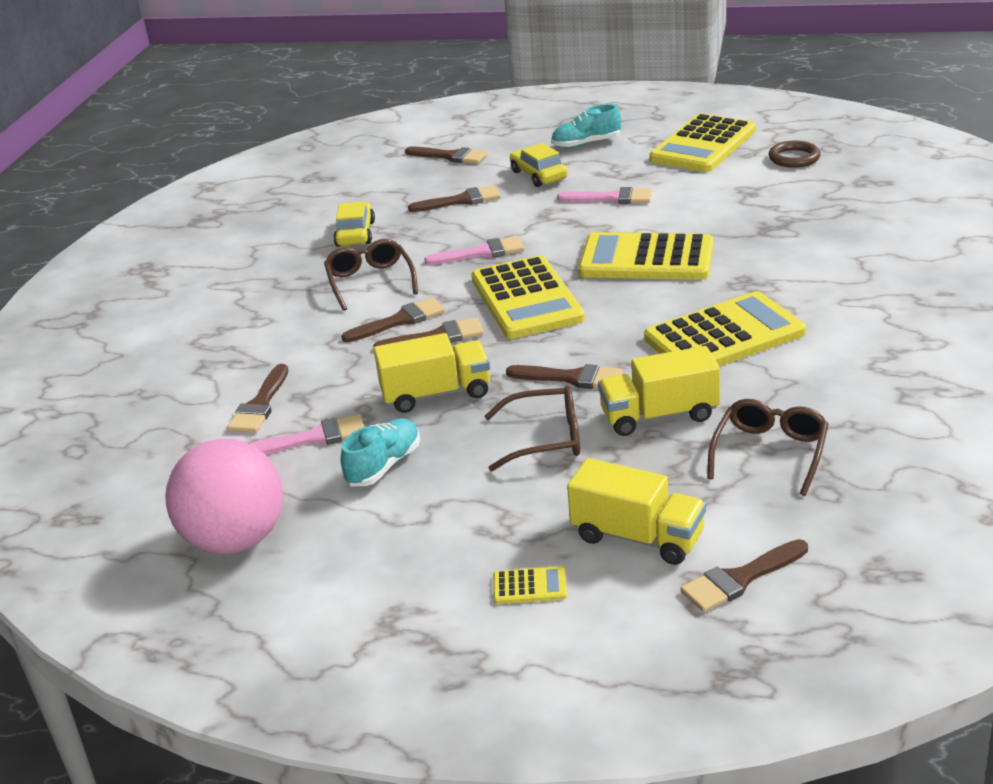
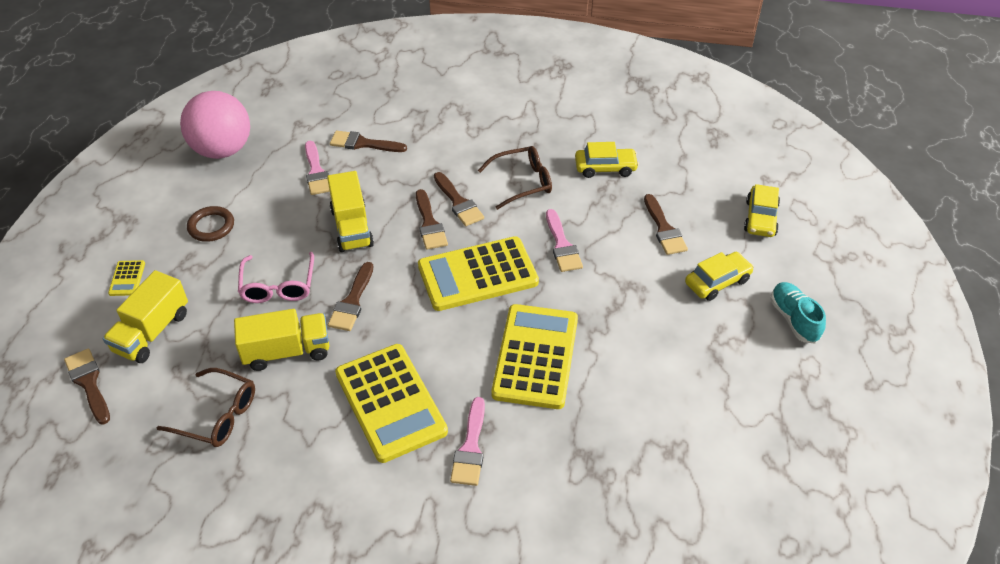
camera: 85 degrees right, 15 degrees up
turquoise shoe [341,418,420,486] -> none
brown brush [405,147,488,164] -> yellow car [744,184,780,237]
brown glasses [485,385,580,471] -> pink glasses [238,252,314,303]
pink brush [557,187,652,204] -> pink brush moved to [450,397,485,486]
yellow truck [598,346,720,436] -> yellow truck turned 90 degrees clockwise [234,309,329,371]
yellow calculator [650,113,756,172] -> none
brown ring [768,140,821,168] -> brown ring moved to [187,206,234,242]

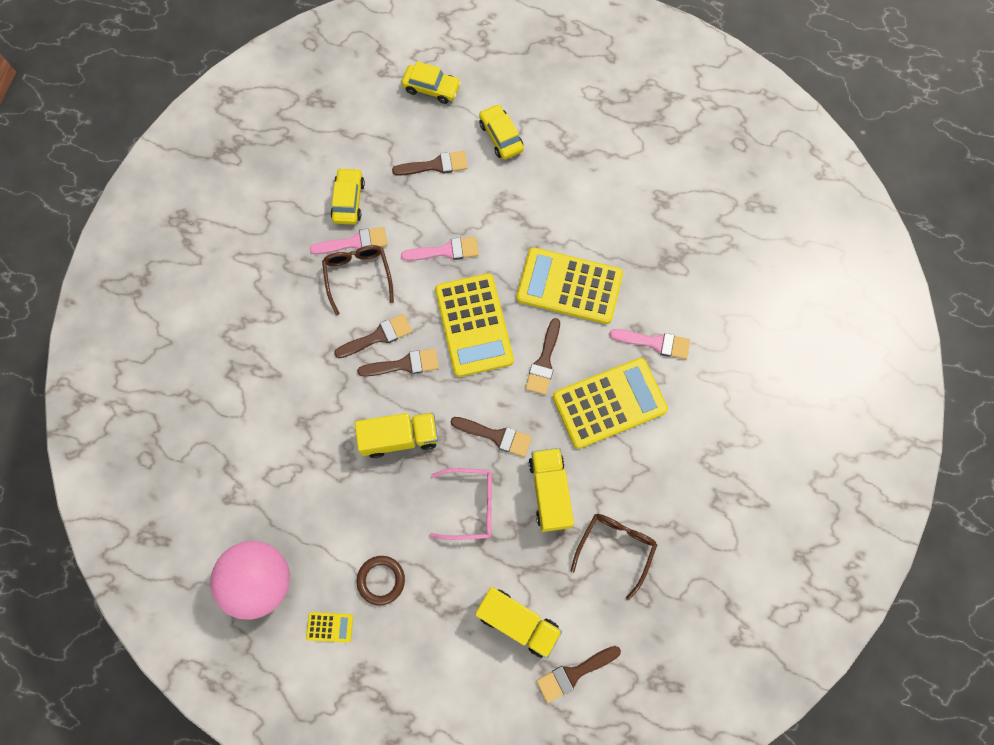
camera: 85 degrees left, 25 degrees up
yellow calculator [108,260,145,296] -> yellow calculator moved to [306,612,353,643]
pink brush [305,141,330,195] -> pink brush moved to [310,227,388,254]
brown brush [330,131,407,152] -> brown brush moved to [525,318,560,395]
turquoise shoe [770,282,826,344] -> none

